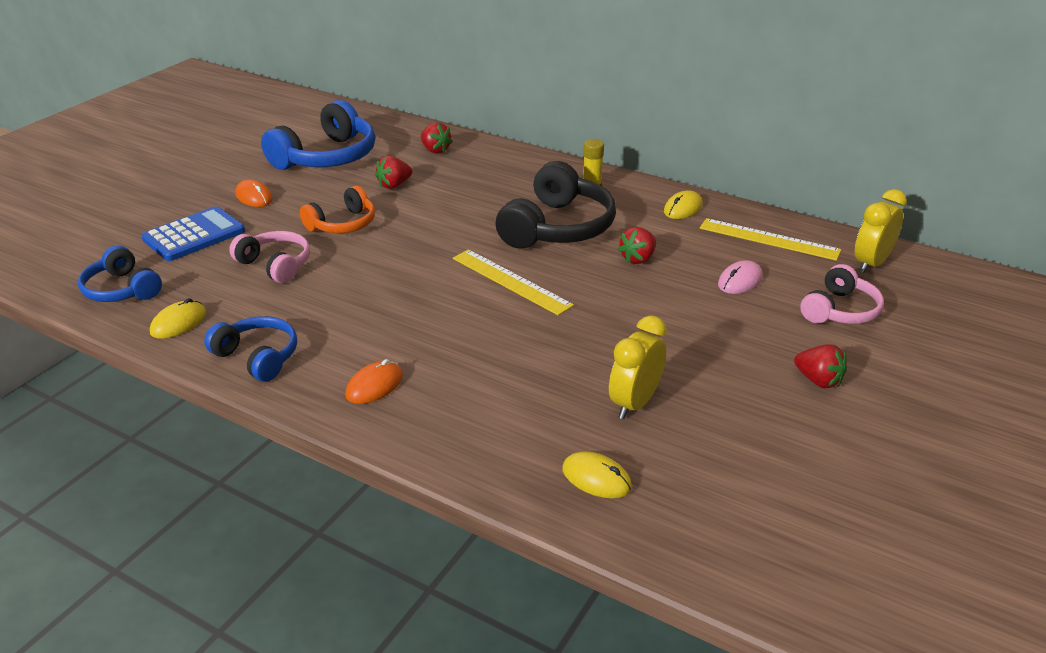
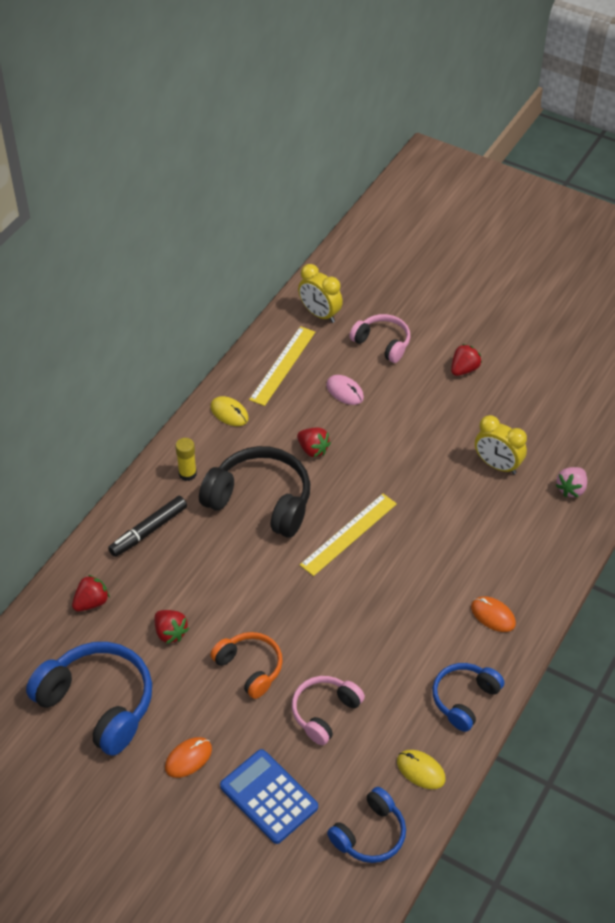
camera: 90 degrees left, 15 degrees up
yellow mouse [562,452,632,498] -> pink strawberry [555,467,587,497]
none -> black marker [108,496,187,557]

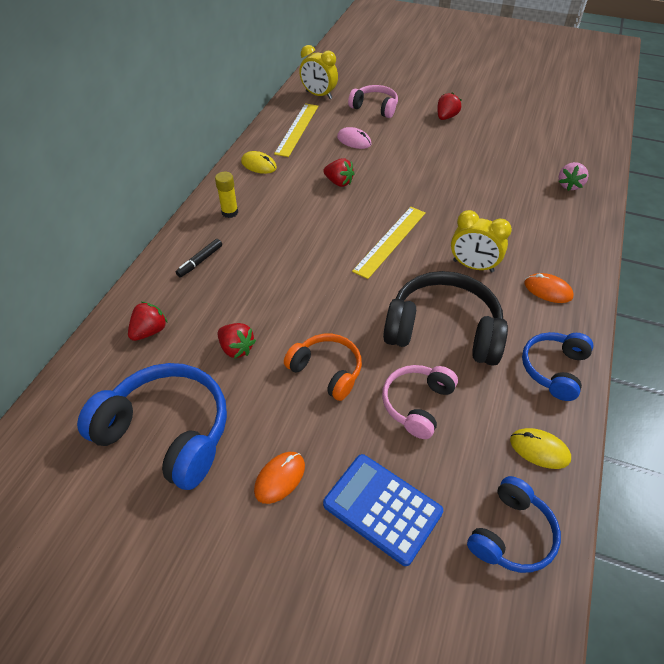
camera: 10 degrees left, 0 degrees up
black marker [108,496,187,557] -> black marker [176,239,222,277], size x0.64
black headphones [199,446,310,538] -> black headphones moved to [383,271,508,366]
yellow clock [475,415,527,474] -> yellow clock moved to [451,210,512,272]

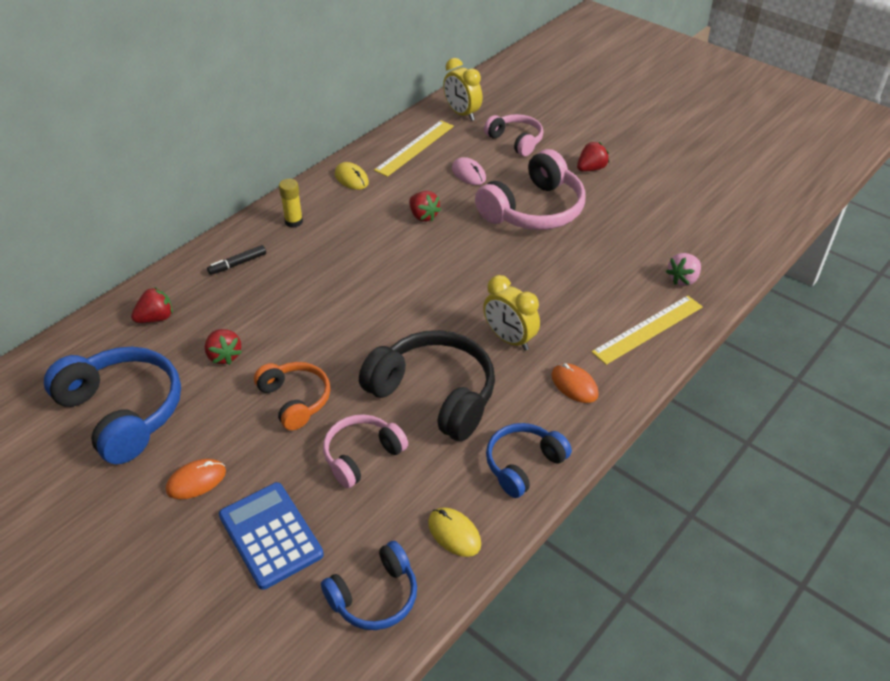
camera: 20 degrees right, 5 degrees down
yellow ruler [352,207,426,279] -> yellow ruler moved to [591,295,703,365]
none -> pink headphones [475,149,586,230]

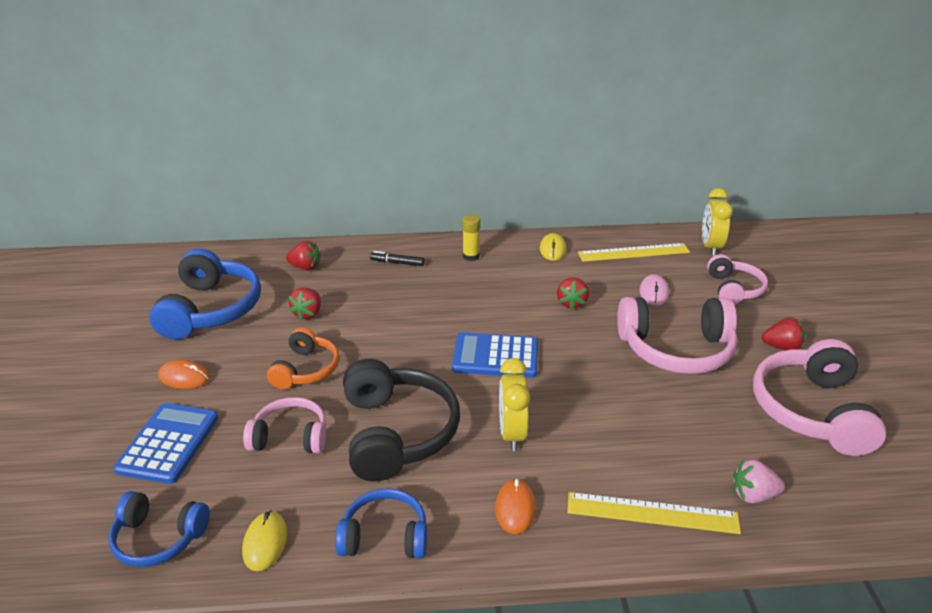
camera: 45 degrees right, 10 degrees down
none -> blue calculator [452,332,538,378]
none -> pink headphones [753,339,887,456]

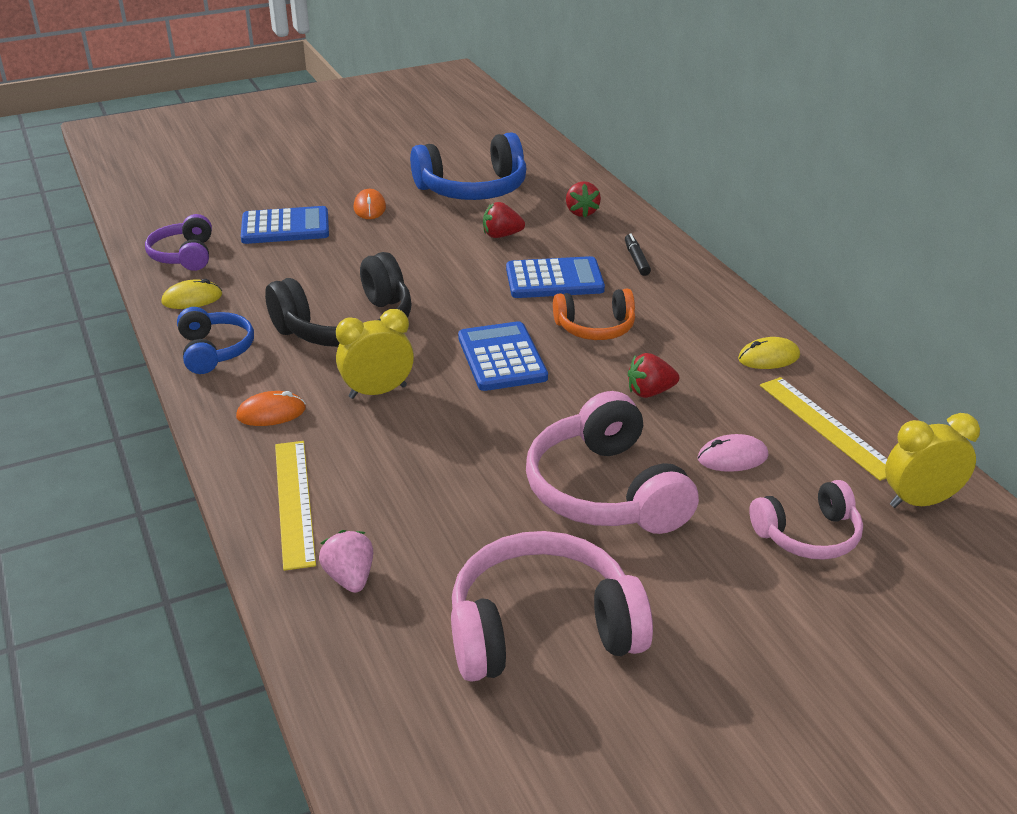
camera: 70 degrees right, 0 degrees up
blue headphones [108,491,210,567] -> purple headphones [145,214,212,271]
pink headphones [243,397,326,454] -> none
orange headphones [267,327,339,389] -> orange headphones moved to [553,288,635,340]
yellow glue stick [462,214,480,261] -> none
red strawberry [762,317,805,350] -> none
none -> blue calculator [506,256,605,298]

